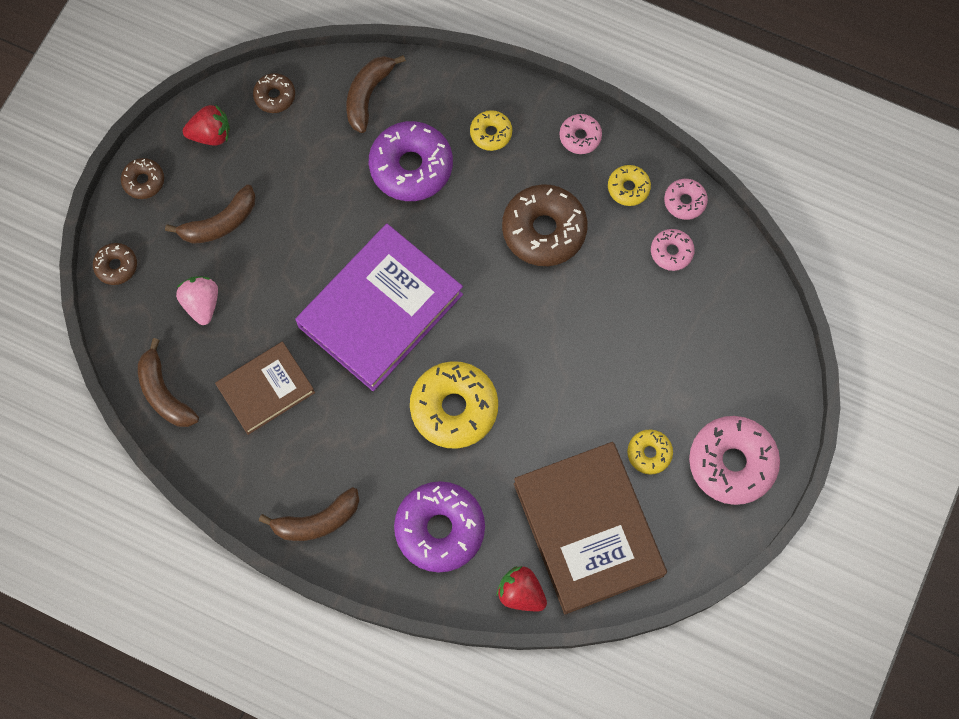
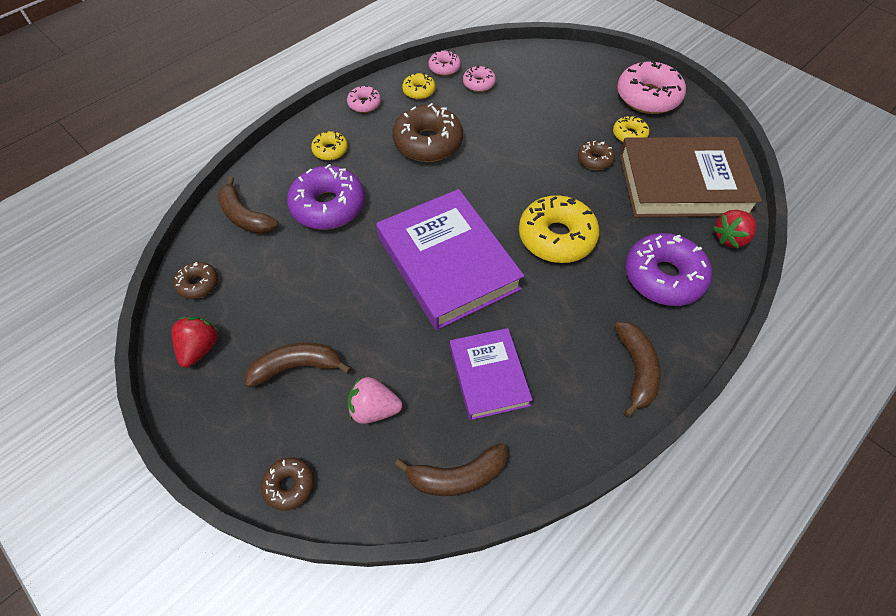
camera: 70 degrees left, 15 degrees down
brown donut [121,158,164,199] -> brown donut moved to [578,141,615,170]
brown banana [165,185,256,244] -> brown banana turned 90 degrees counterclockwise [245,342,351,387]
brown book [215,342,315,435] -> purple book [450,328,533,420]

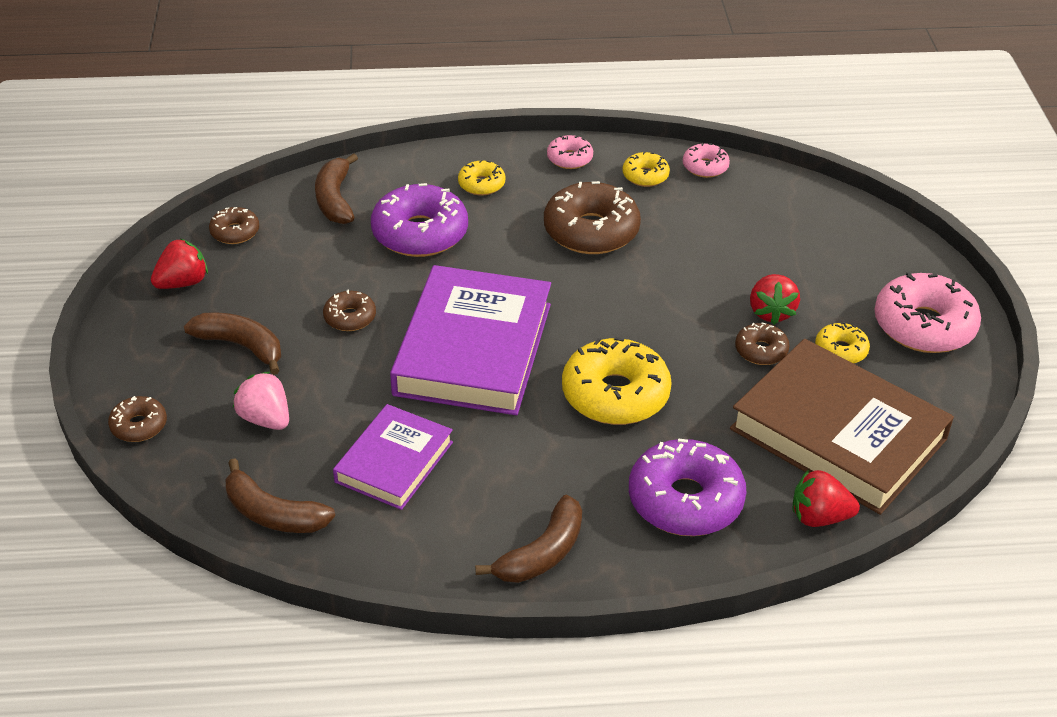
camera: 40 degrees right, 15 degrees down
pink donut [463,66,496,92] -> none
none -> brown donut [323,289,376,331]
none -> red strawberry [750,274,800,325]

